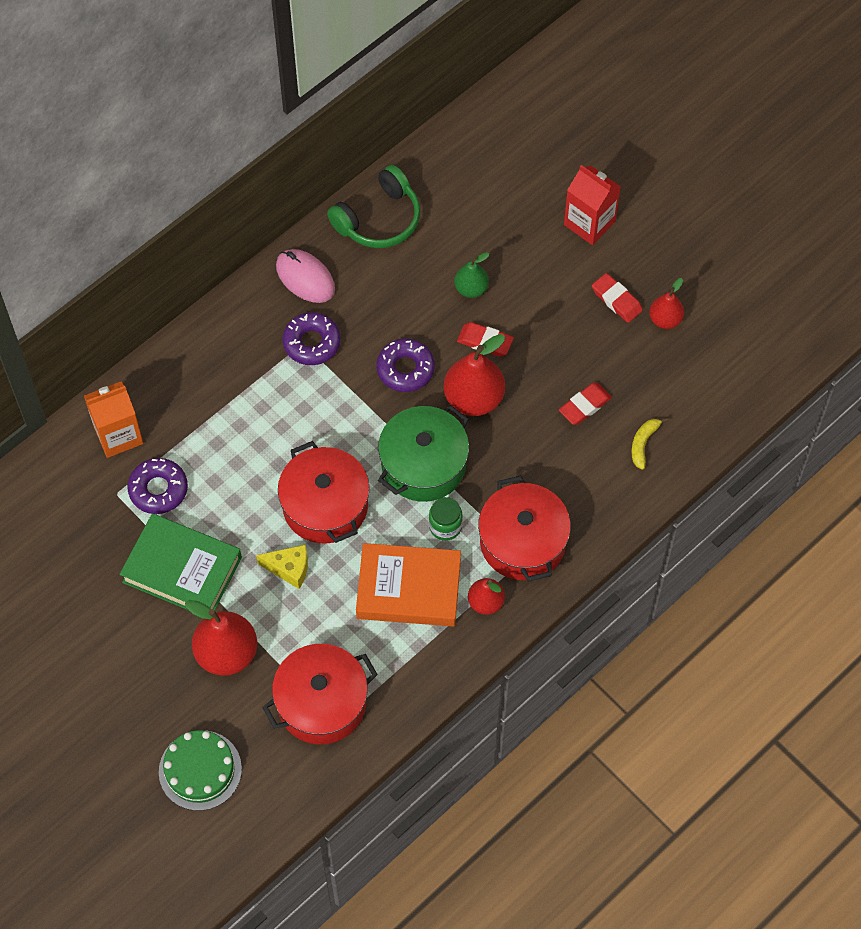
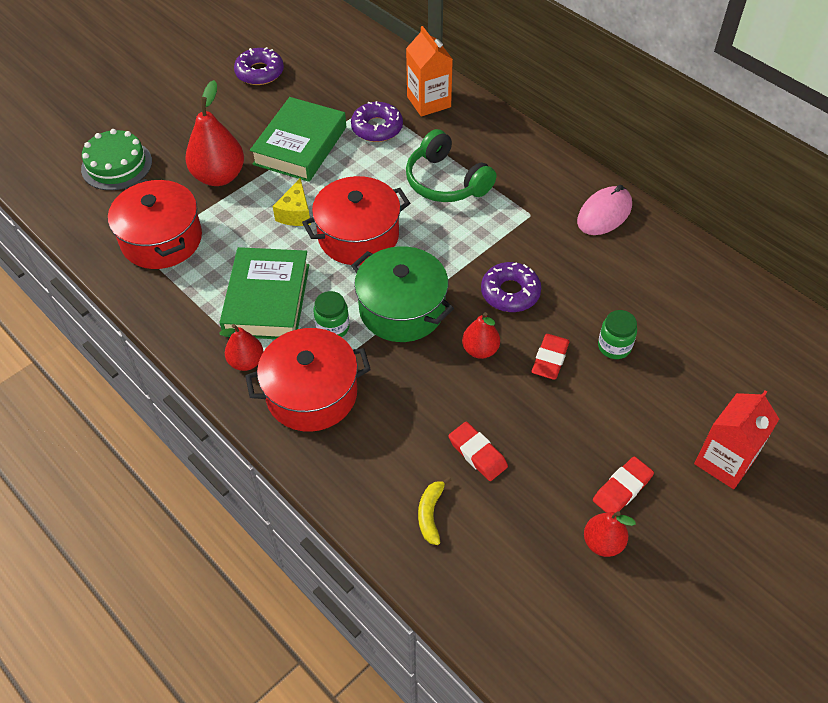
camera: 90 degrees right, 10 degrees down
purple donut [282,312,341,365] -> purple donut moved to [234,47,284,85]
green headphones [327,165,420,248] -> green headphones moved to [406,129,496,202]
orange book [356,543,461,627] -> green book [220,247,309,339]
red pear [444,334,505,416] -> red pear [462,312,500,359], size x0.58
green pear [454,252,489,298] -> green jar [598,310,637,359]
yellow banana [631,417,668,470] -> yellow banana turned 105 degrees counterclockwise [418,477,451,545]

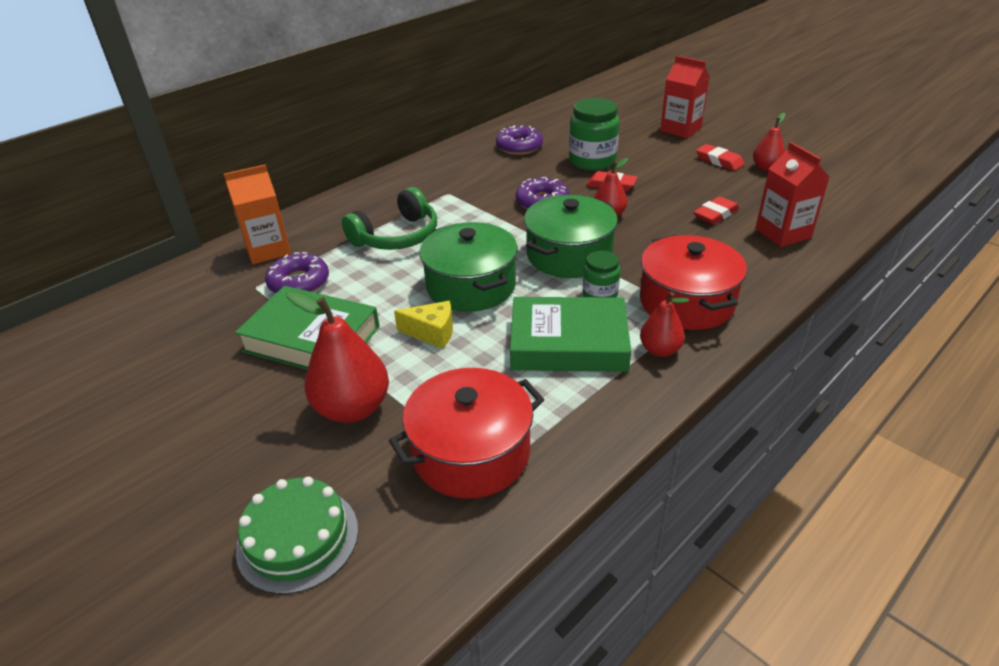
camera: 90 degrees left, 15 degrees down
purple donut [234,47,284,85] -> purple donut moved to [496,125,543,155]
red pot [302,176,410,265] -> green pot [419,222,518,312]
yellow banana [418,477,451,545] -> red carton [755,142,829,247]
pink mouse [577,185,632,235] -> none
green jar [598,310,637,359] -> green jar [569,98,619,171], size x1.76

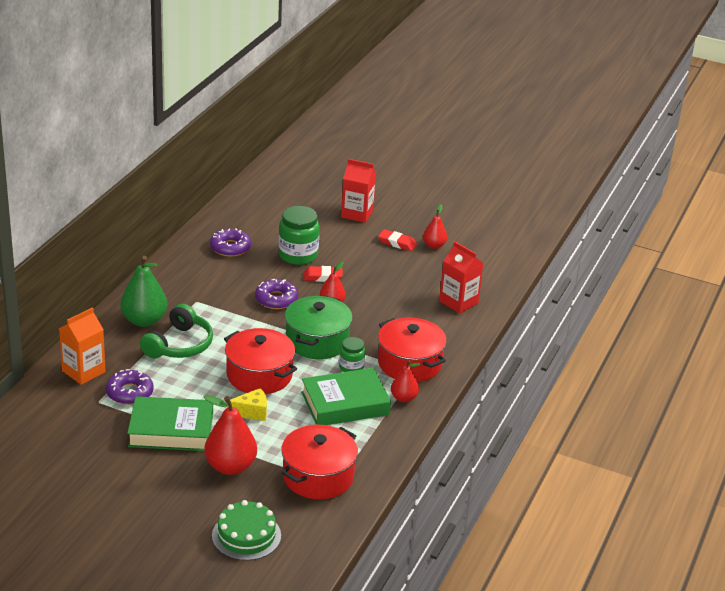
camera: 25 degrees left, 5 degrees down
green pot [419,222,518,312] -> red pot [224,328,297,394]
red eraser [693,196,739,224] -> none
none -> green pear [120,256,167,327]

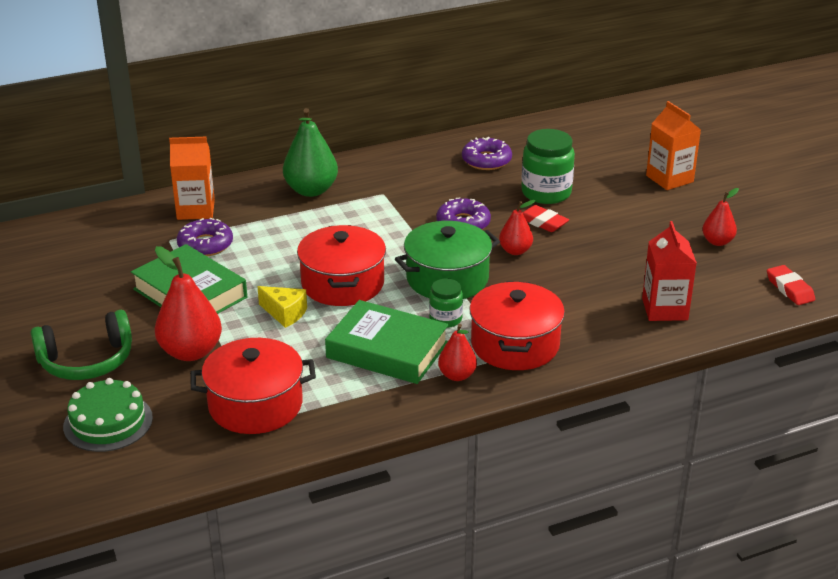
camera: 45 degrees right, 0 degrees up
green headphones [140,304,213,359] -> green headphones moved to [31,310,132,380]
red carton [341,159,376,223] -> orange carton [646,101,701,190]
red eraser [378,229,417,251] -> red eraser moved to [767,265,815,305]

